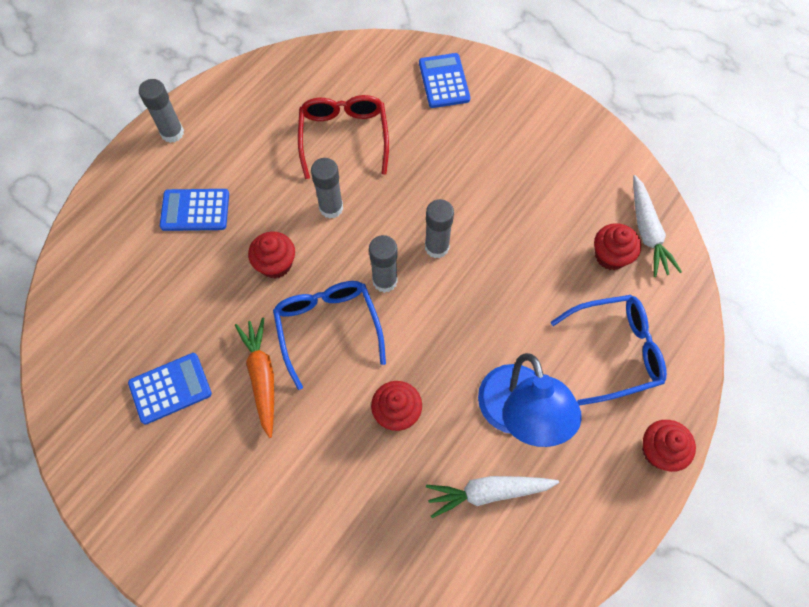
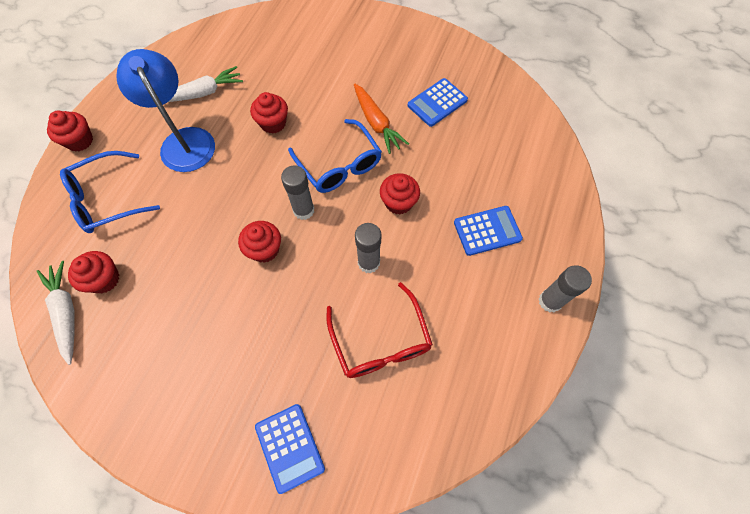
camera: 165 degrees right, 0 degrees up
grey glue stick [425,199,454,258] -> red cupcake [238,221,281,263]

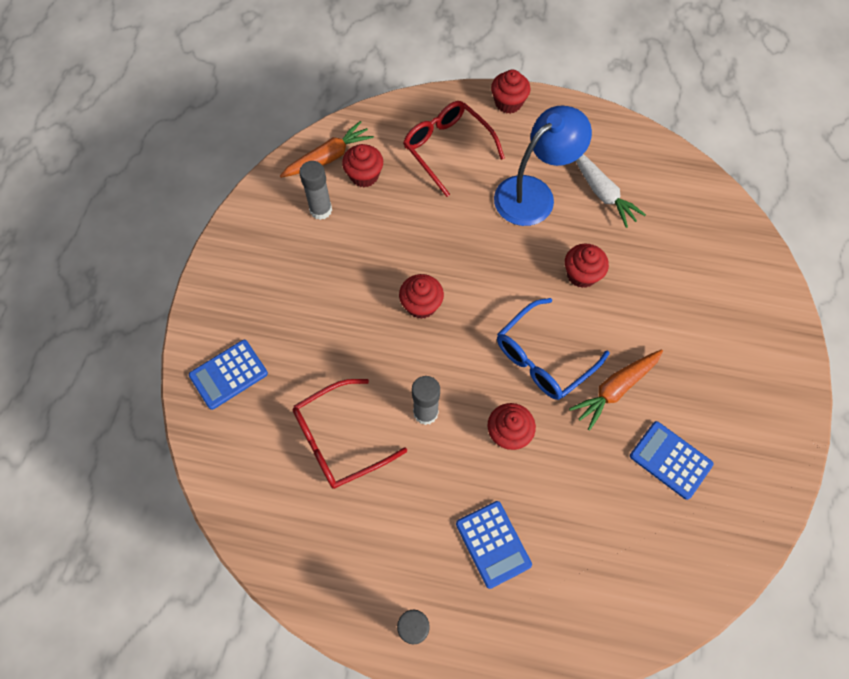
camera: 80 degrees right, 0 degrees up
white carrot [37,261,75,365] -> orange carrot [280,121,374,178]
blue glasses [60,151,160,233] -> red glasses [403,101,505,197]
grey glue stick [281,165,315,220] -> grey glue stick moved to [299,161,332,220]

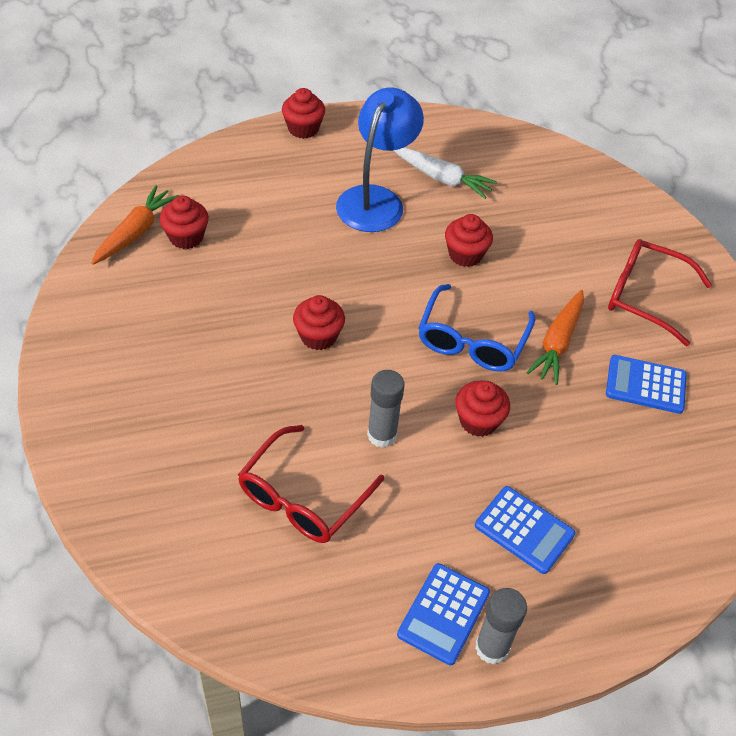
camera: 30 degrees left, 15 degrees down
blue calculator [189,340,268,410] -> blue calculator moved to [397,563,490,665]
grey glue stick [299,161,332,220] -> none
red glasses [403,101,505,197] -> red glasses moved to [608,239,712,347]

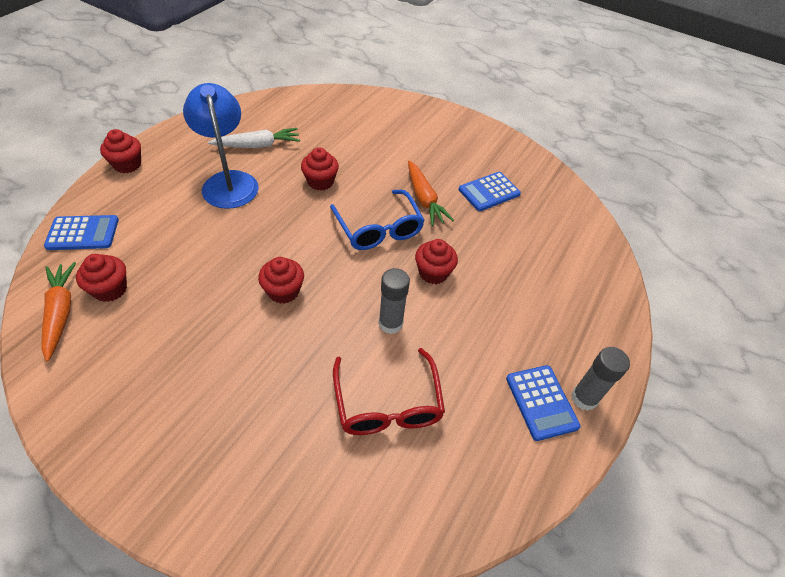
camera: 45 degrees left, 0 degrees up
blue calculator [475,486,575,574] -> blue calculator moved to [44,215,119,250]
red glasses [608,239,712,347] -> none

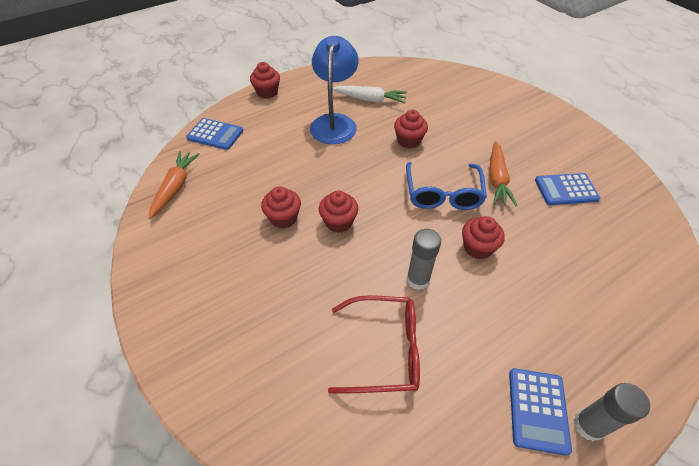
camera: 30 degrees right, 0 degrees up
red cupcake [76,254,127,302] -> red cupcake moved to [261,186,301,229]
red glasses [333,348,445,435] -> red glasses turned 105 degrees counterclockwise [328,295,420,393]

